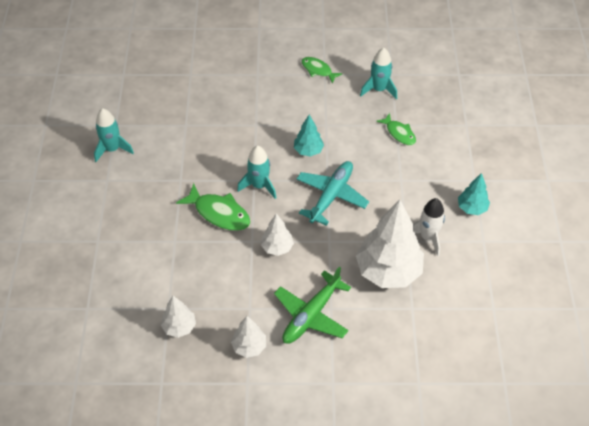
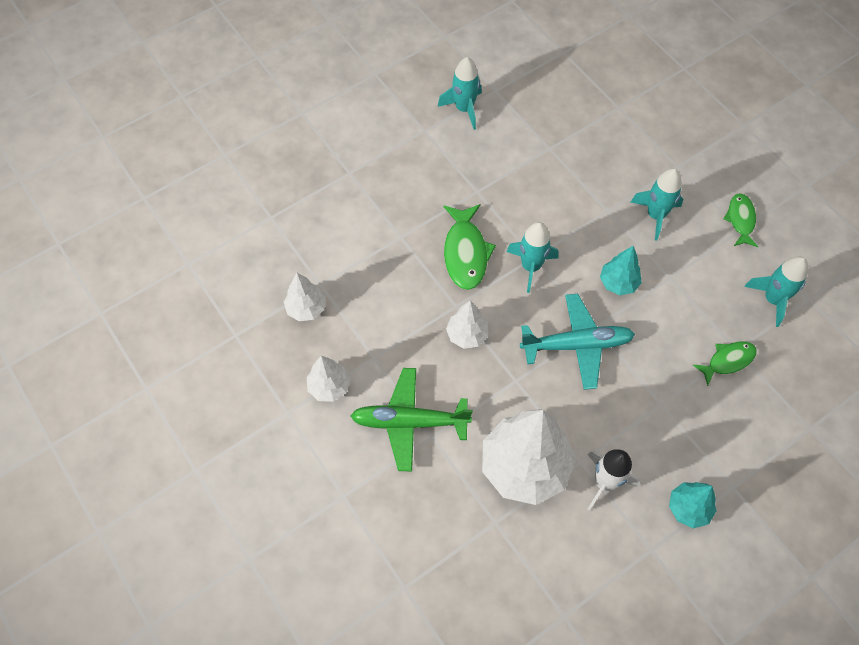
camera: 55 degrees right, 10 degrees up
green fish [376,113,416,145] -> green fish turned 135 degrees counterclockwise [693,342,757,386]
none -> turquoise rocket [630,168,683,240]

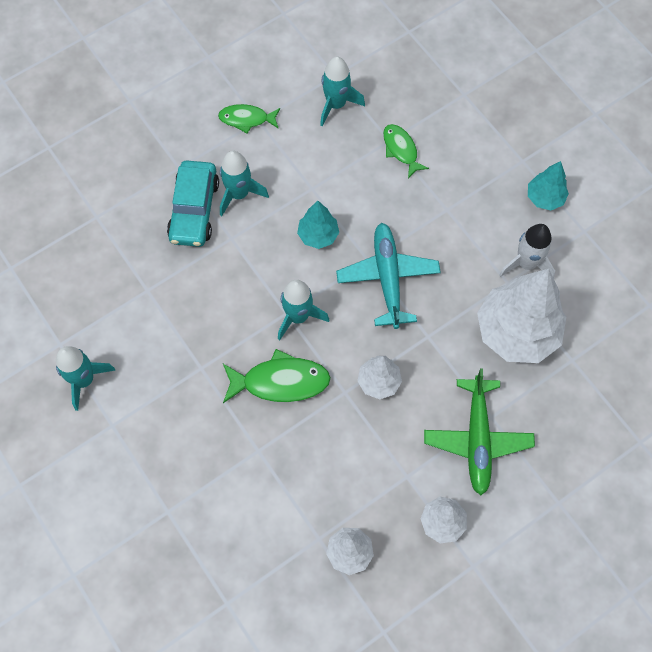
camera: 90 degrees left, 5 degrees up
none -> turquoise car [167,160,219,247]

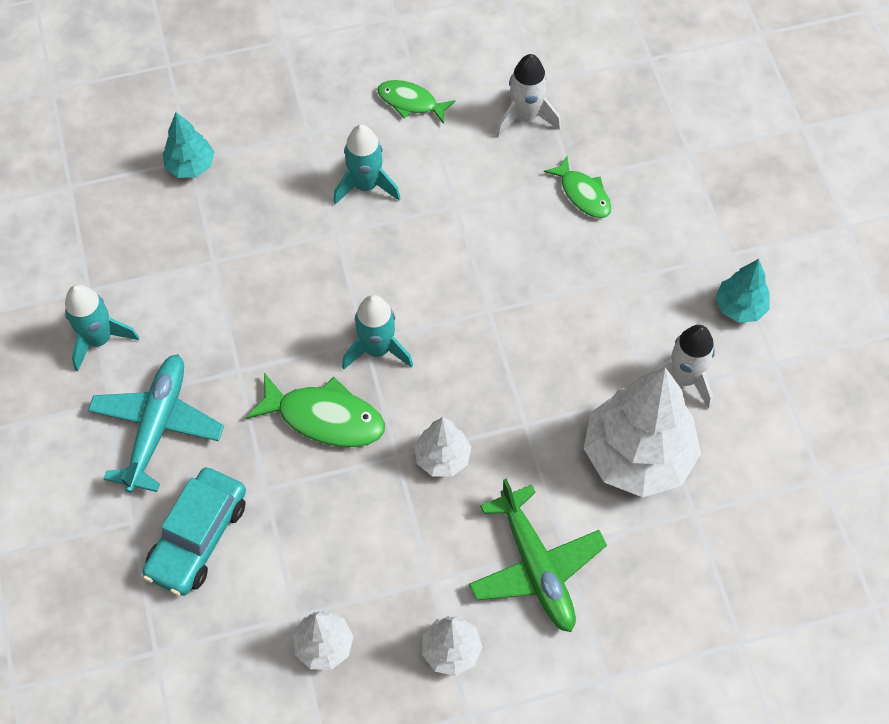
camera: 20 degrees right, 5 degrees down
turquoise car [167,160,219,247] -> turquoise car moved to [142,467,246,596]
turquoise tree [297,201,339,249] -> turquoise tree moved to [163,112,215,178]
turquoise rocket [320,57,365,126] -> white rocket [496,54,561,138]
turquoise plane [336,223,441,329] -> turquoise plane moved to [88,354,224,493]
green fish [383,124,429,178] -> green fish turned 150 degrees clockwise [544,156,612,218]
green plane [424,368,535,495] -> green plane turned 45 degrees counterclockwise [469,479,607,632]

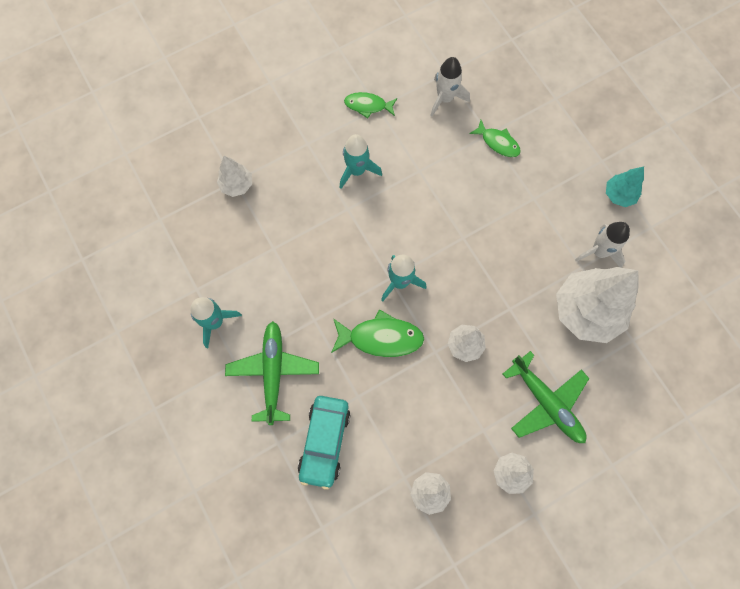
camera: 15 degrees left, 10 degrees up
turquoise plane [88,354,224,493] -> green plane [225,321,319,425]
turquoise tree [163,112,215,178] -> white tree [217,156,252,197]

